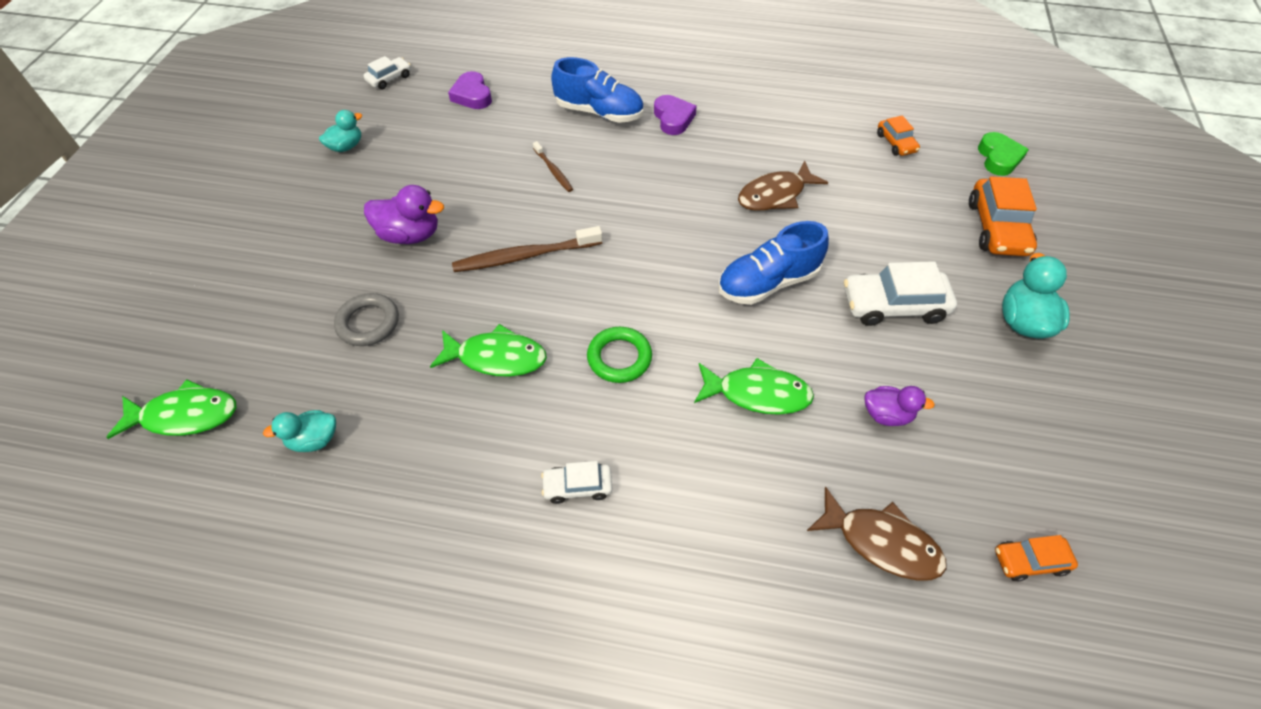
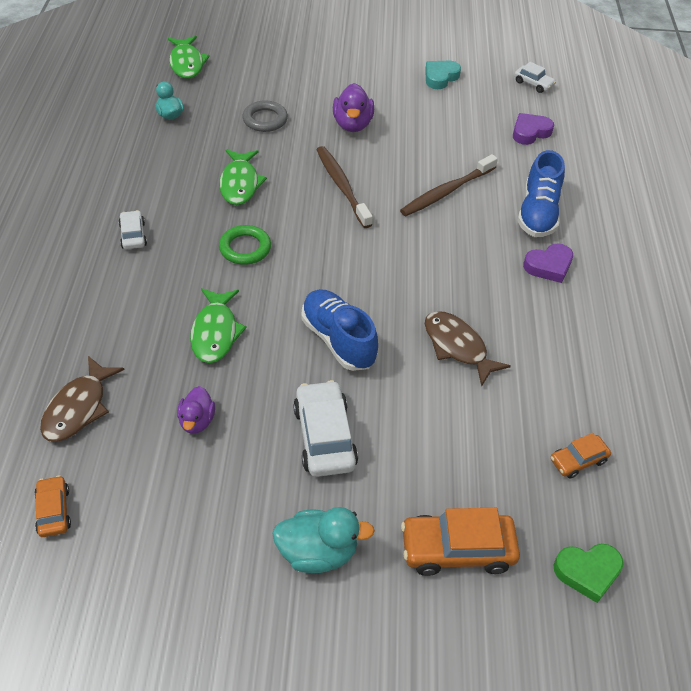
camera: 80 degrees right, 5 degrees down
turquoise duck [319,110,362,152] -> turquoise heart [425,61,461,89]
brown toothbrush [533,141,573,192] -> brown toothbrush [400,154,498,216], size x1.82

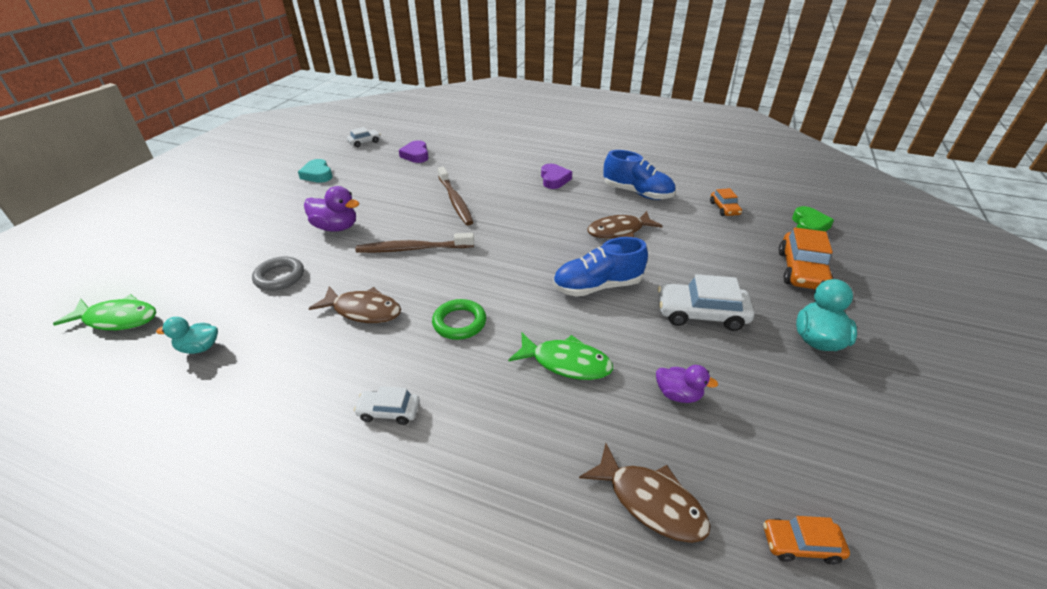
camera: 70 degrees left, 10 degrees down
green fish [219,150,267,205] -> brown fish [309,286,401,323]
blue shoe [518,150,565,237] -> blue shoe moved to [603,150,675,200]

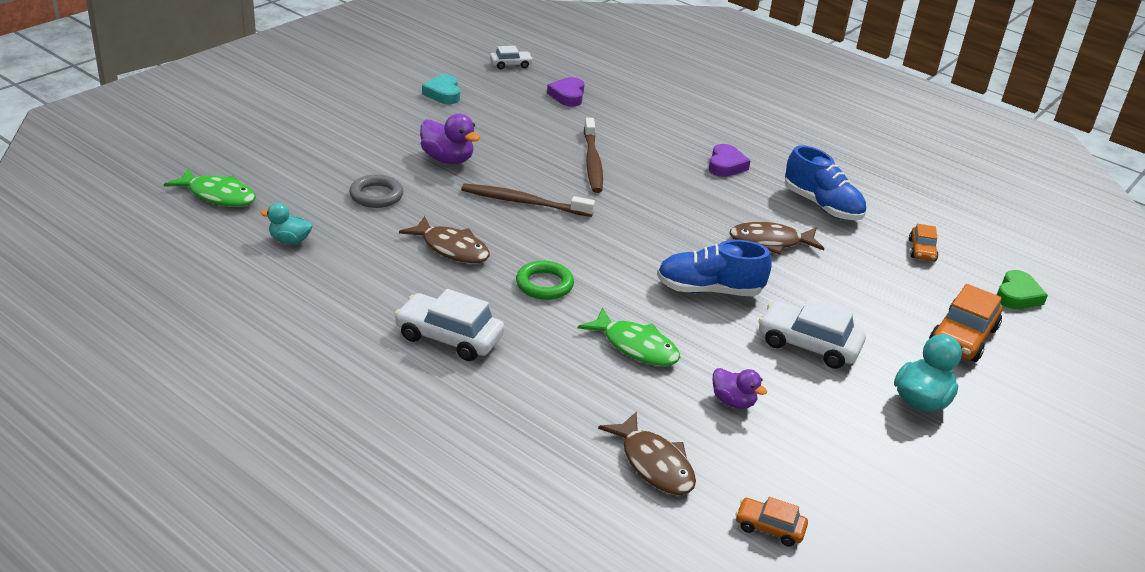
camera: 15 degrees right, 5 degrees down
white car [354,386,420,425] -> white car [394,289,504,361], size x1.77

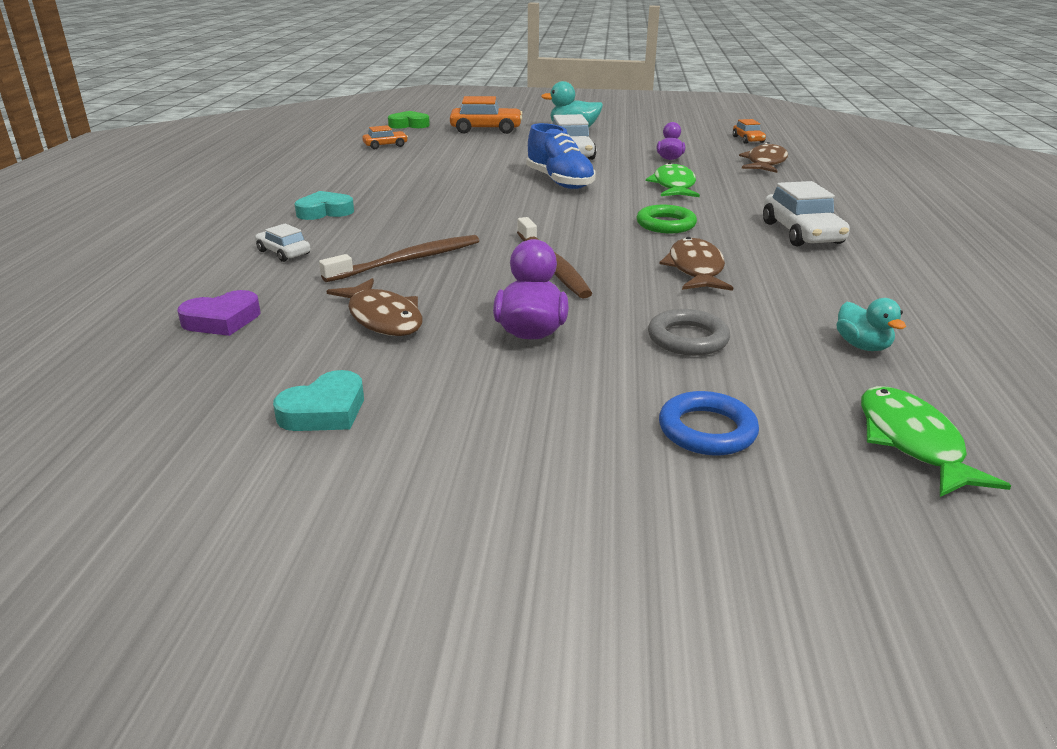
camera: 120 degrees left, 5 degrees down
white car [490,46,533,69] -> white car moved to [255,223,310,262]
purple heart [709,144,750,177] -> turquoise heart [295,191,354,220]
brown fish [729,222,824,255] -> brown fish moved to [326,278,422,336]
blue shoe [785,145,866,220] -> none
none -> blue ring [659,391,759,456]

